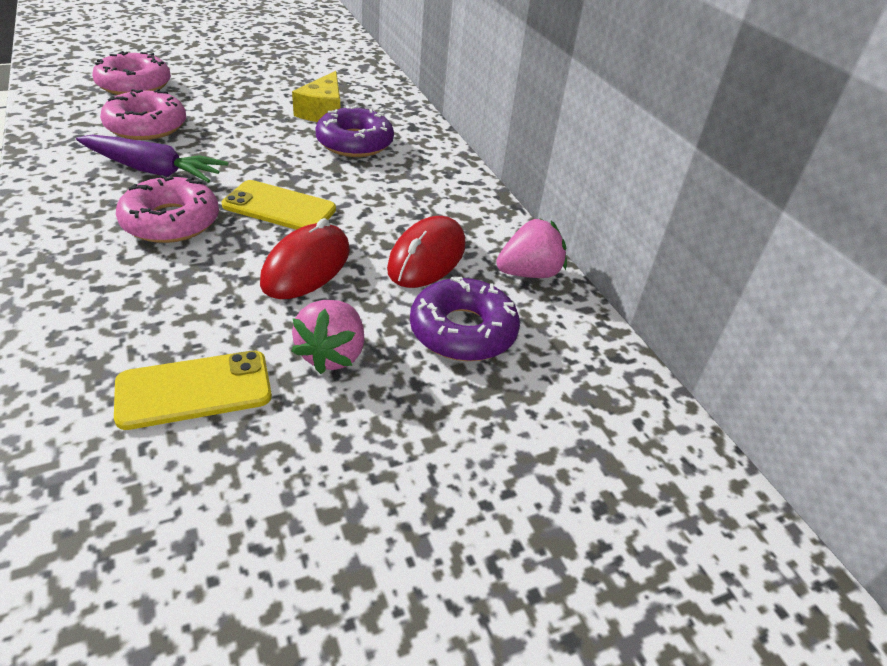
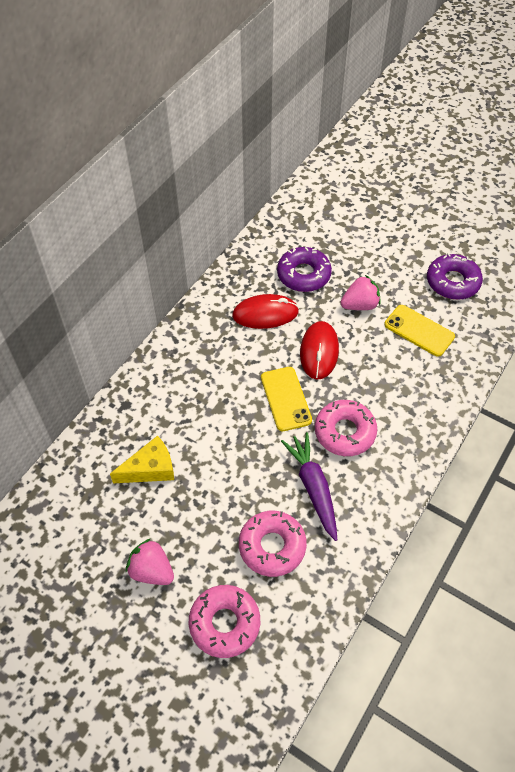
camera: 120 degrees left, 15 degrees up
red mouse [260,218,350,299] -> red mouse turned 75 degrees counterclockwise [300,321,339,380]
purple donut [316,105,394,157] -> purple donut moved to [427,253,483,300]
pink strawberry [496,218,567,278] -> pink strawberry moved to [126,539,174,585]

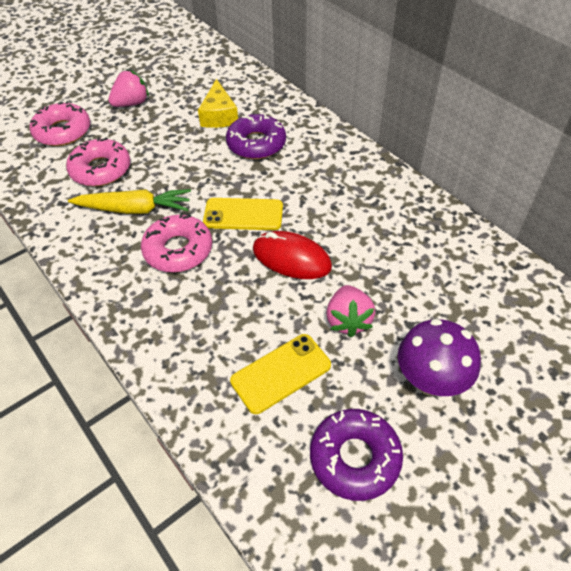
camera: 110 degrees right, 5 degrees down
red mouse [232,294,299,329] -> none
purple donut [277,247,332,292] -> purple donut moved to [226,114,286,159]
purple carrot [281,432,337,541] -> yellow carrot [68,189,191,214]
none -> purple mushroom [398,319,481,396]

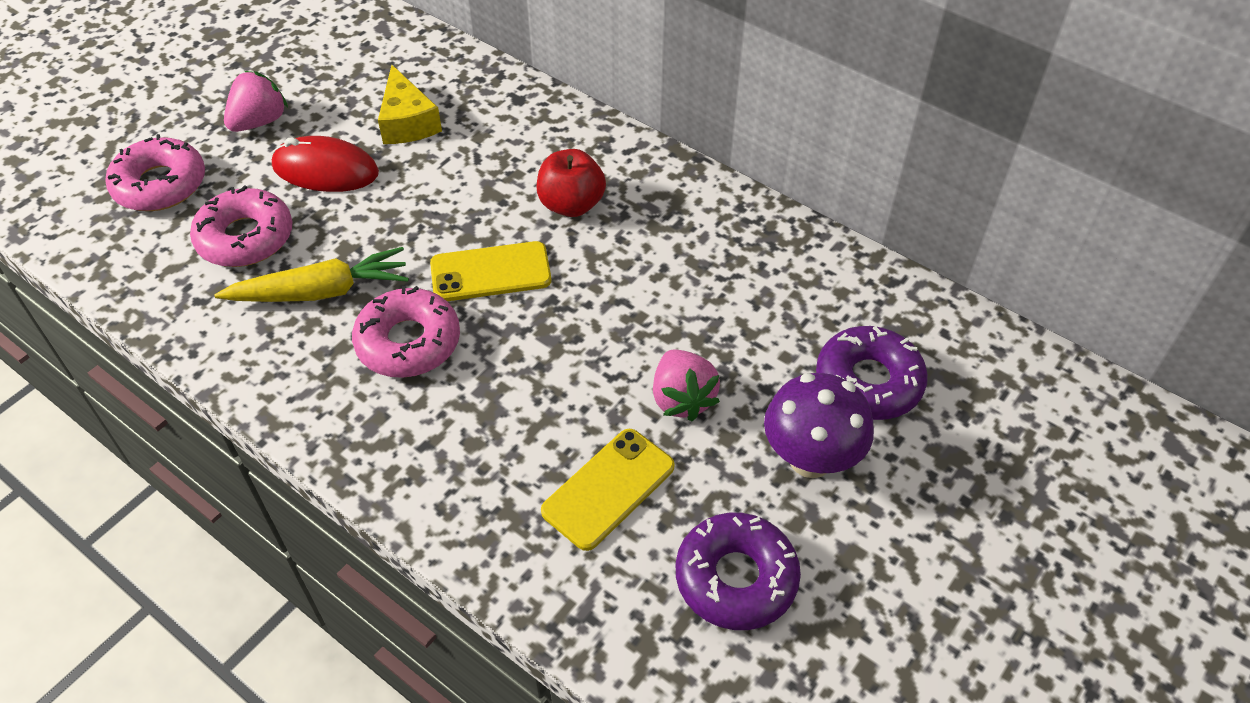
camera: 15 degrees left, 0 degrees up
purple donut [226,114,286,159] -> purple donut moved to [816,326,928,420]
red mouse [253,231,332,279] -> red mouse moved to [272,136,379,192]
none -> red apple [537,149,606,217]

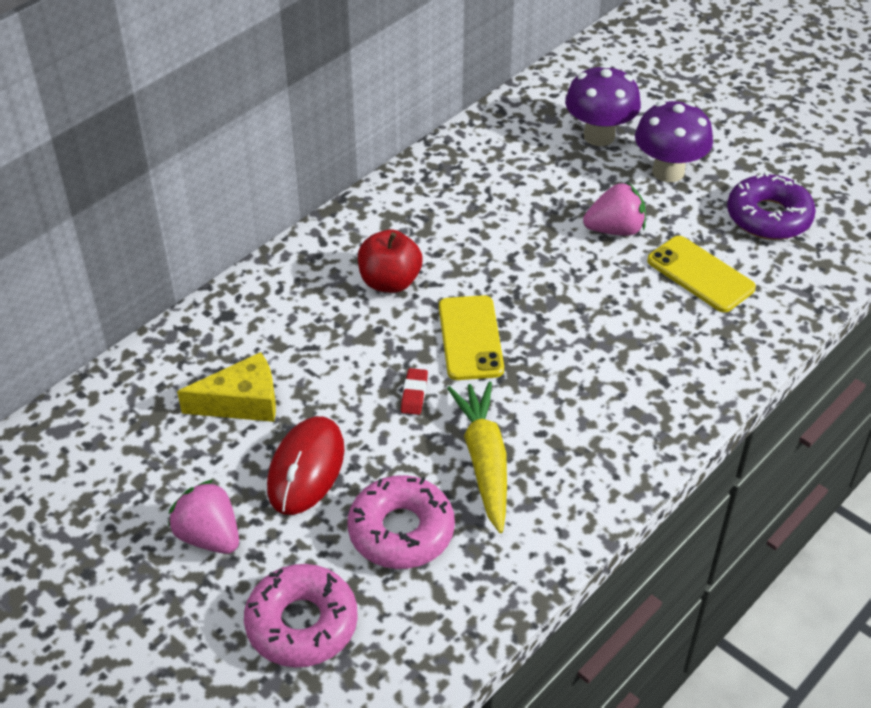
camera: 85 degrees left, 5 degrees down
pink donut [352,286,460,378] -> none
purple donut [816,326,928,420] -> purple mushroom [565,64,641,146]
none -> red eraser [401,368,428,415]

